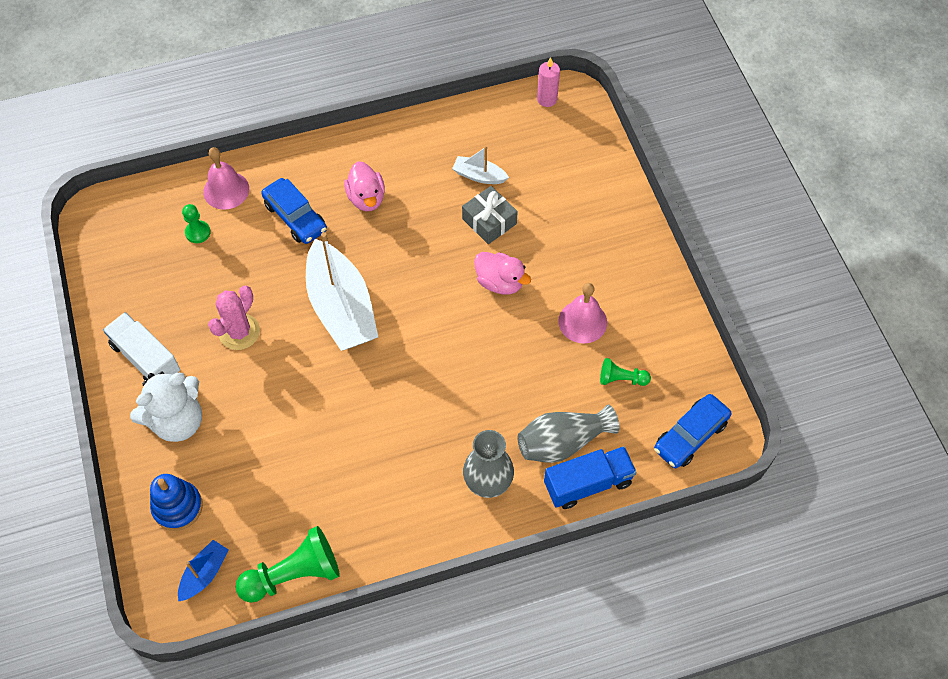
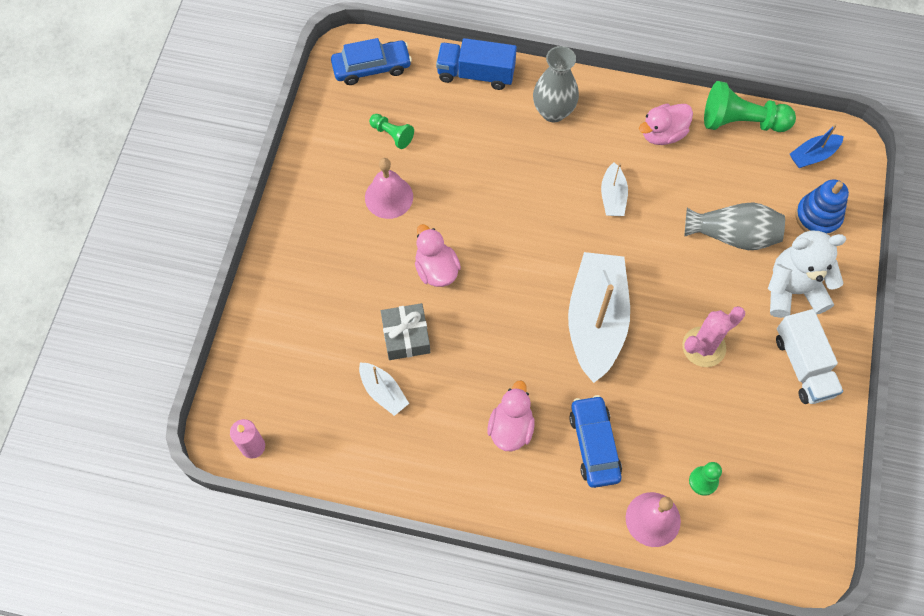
camera: 150 degrees left, 5 degrees up
grey vase [517,404,619,463] -> grey vase moved to [684,202,785,250]
none -> white boat [601,162,628,216]
none -> pink duck [639,104,693,145]

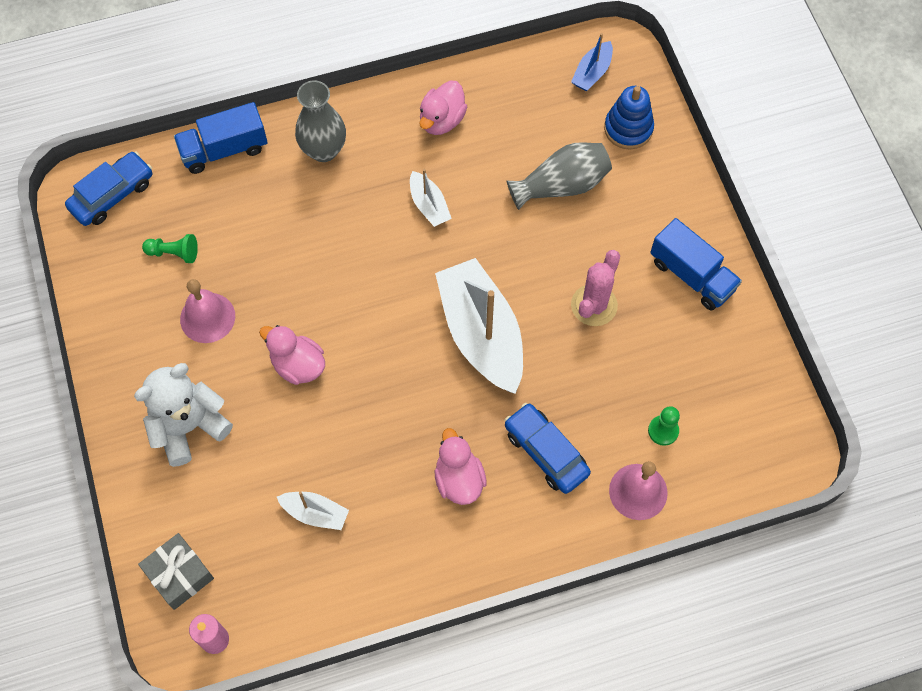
camera: 30 degrees left, 0 degrees up
grey gift [381,303,430,360] -> grey gift moved to [138,533,214,610]
green pawn [704,81,796,132] -> none
white teddy bear [768,231,846,318] -> white teddy bear moved to [134,363,233,467]
white truck [776,309,843,404] -> blue truck [650,218,742,310]

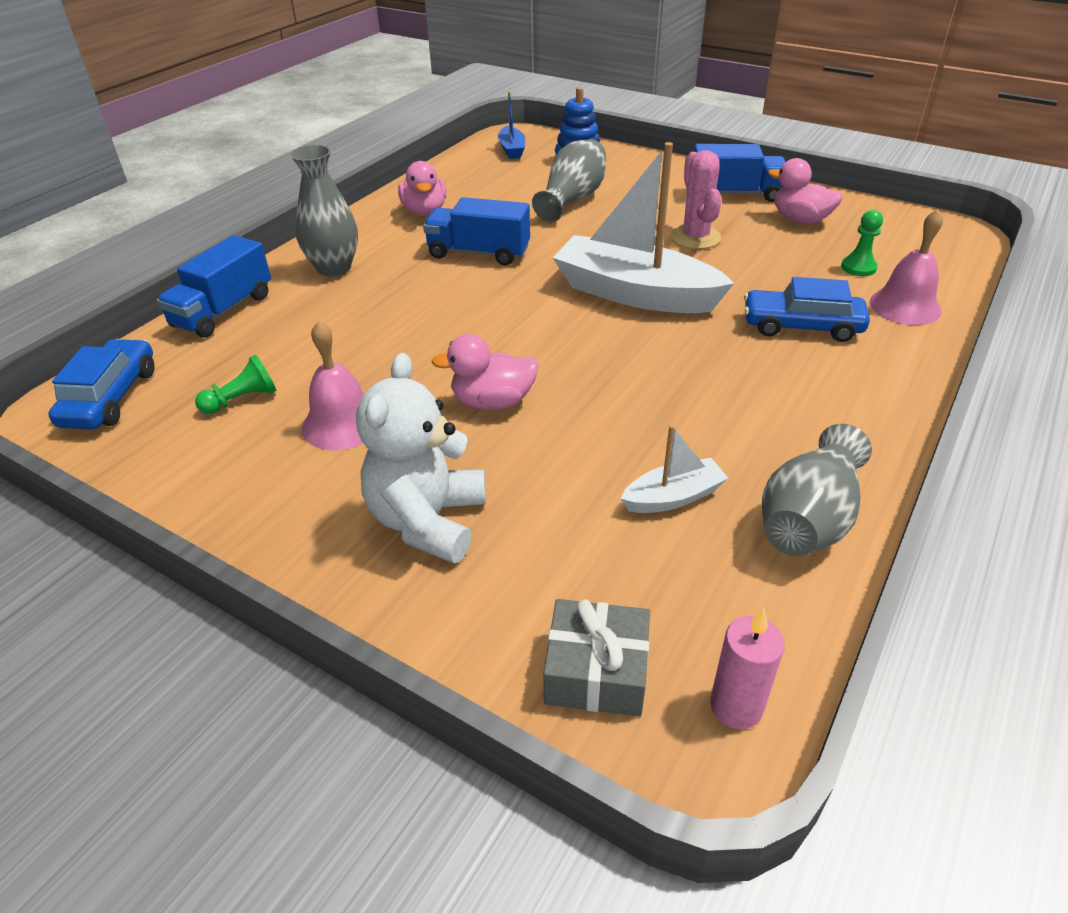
camera: 40 degrees left, 25 degrees down
white boat [410,169,452,227] -> blue truck [423,197,530,266]
pink duck [435,428,487,505] -> pink duck moved to [768,158,843,224]
none -> grey vase [762,424,872,556]

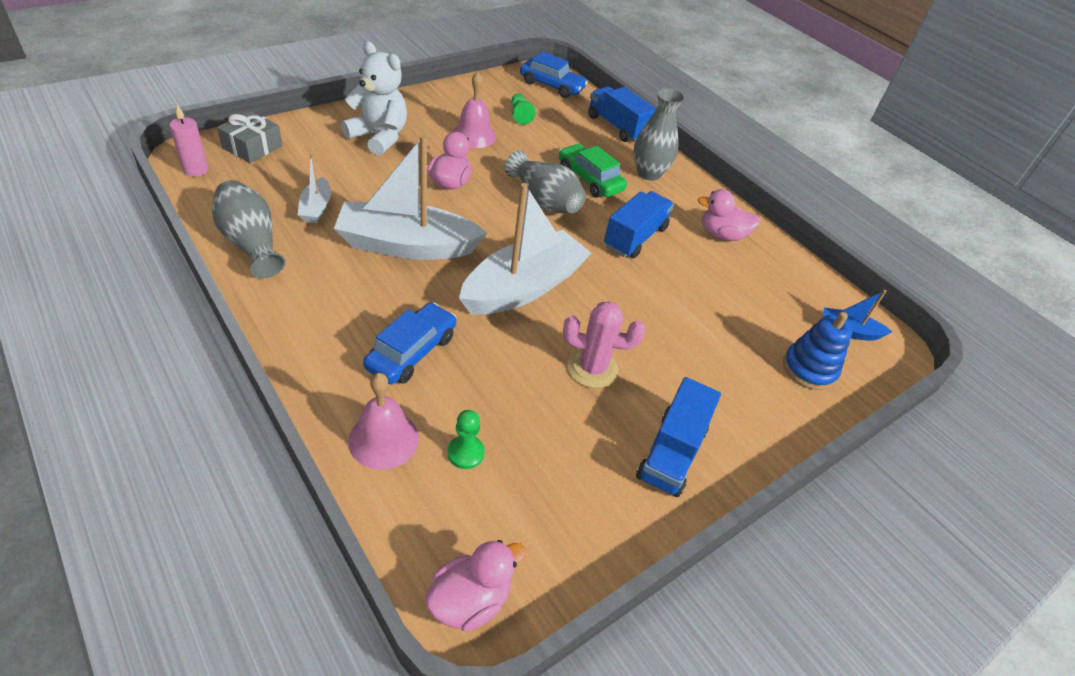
camera: 105 degrees right, 5 degrees up
grey vase [532,139,606,222] -> grey vase moved to [505,150,586,213]
pink duck [768,158,843,224] -> pink duck moved to [425,540,526,632]
none -> white boat [334,135,487,260]
none -> green car [559,144,627,197]

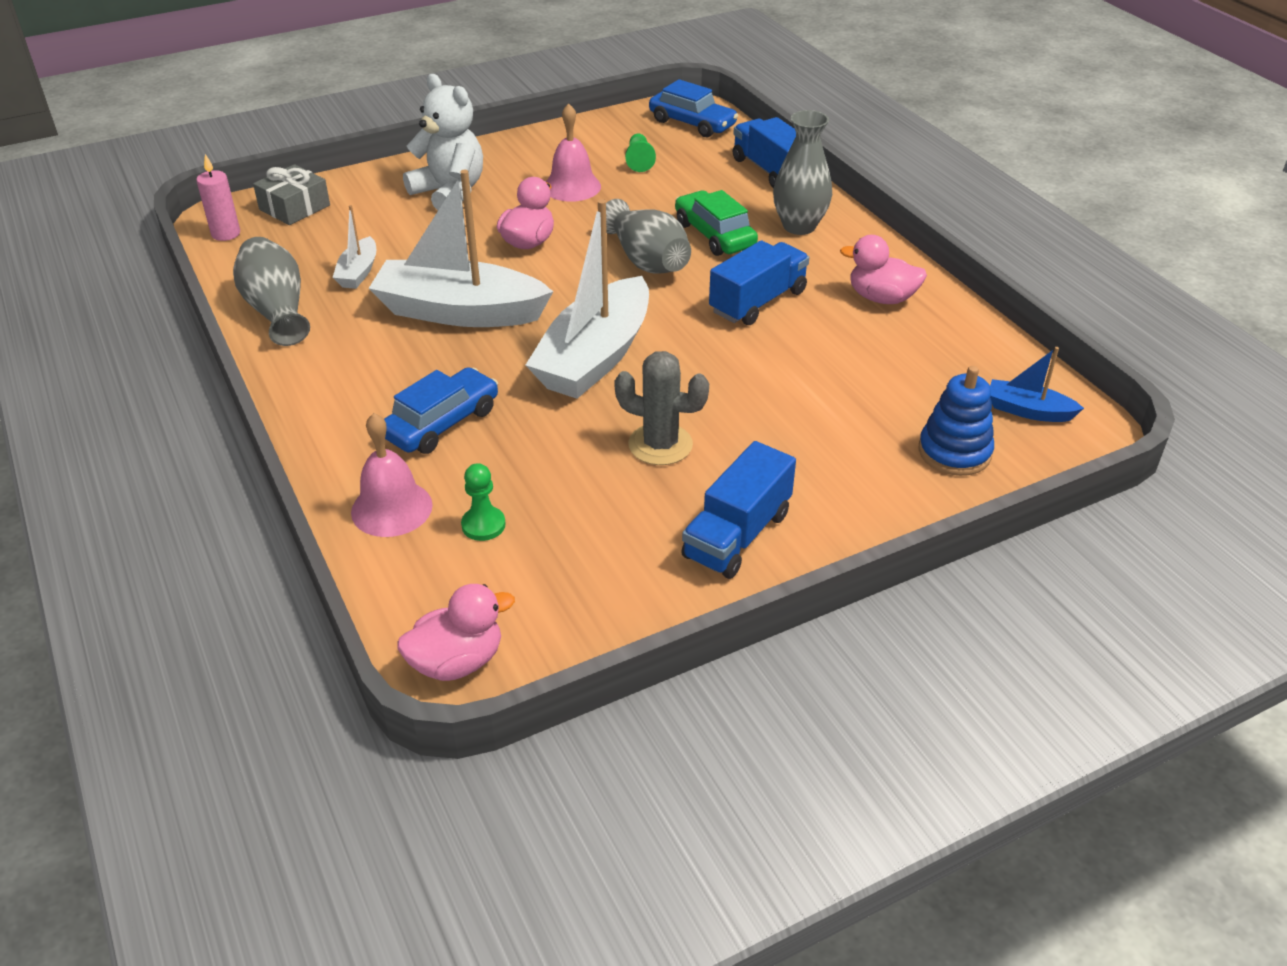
camera: 15 degrees right, 5 degrees down
white boat [459,183,592,315] -> white boat turned 150 degrees clockwise [526,199,649,399]
pink cactus [563,301,645,388] -> grey cactus [614,351,709,465]

